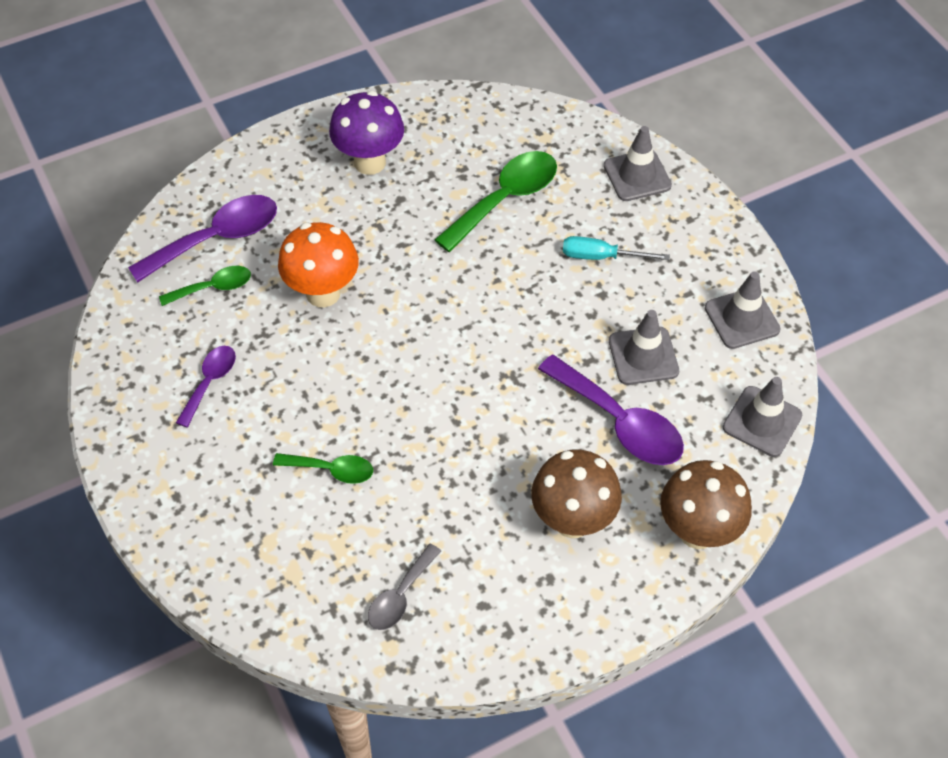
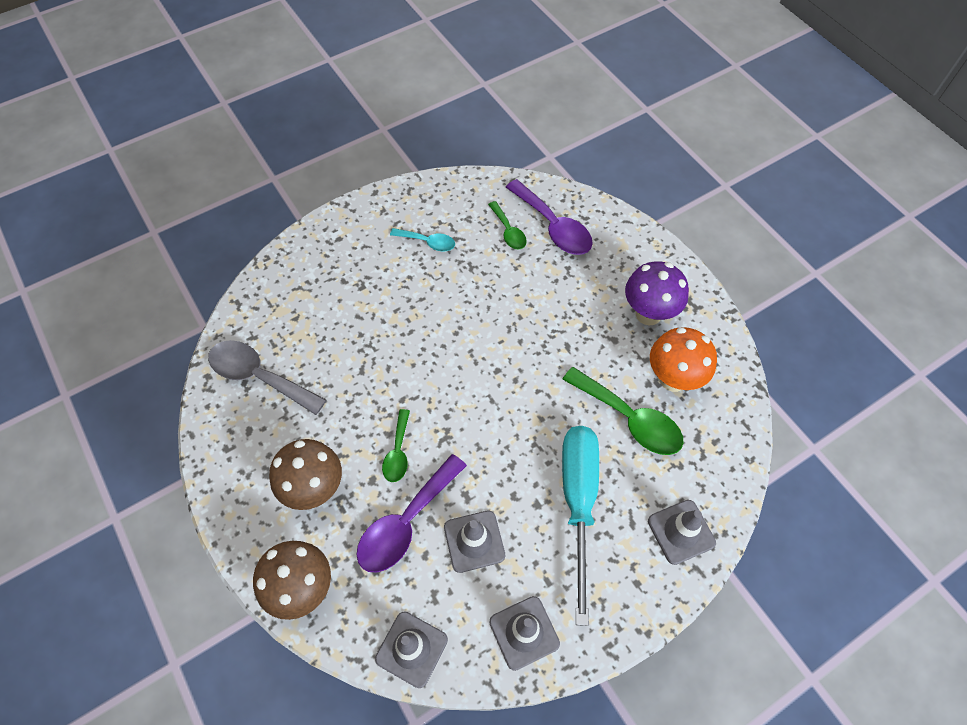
camera: 85 degrees right, 5 degrees up
purple spoon [176,346,236,428] -> turquoise spoon [390,228,455,251]
green spoon [273,453,373,484] -> green spoon moved to [382,409,410,482]
orange mushroom [278,222,359,307] -> orange mushroom moved to [650,327,717,392]
grey spoon [368,544,441,630] -> grey spoon [208,340,326,415], size x1.75
turquoise screwdriver [563,236,670,260] -> turquoise screwdriver [562,426,599,626], size x2.01

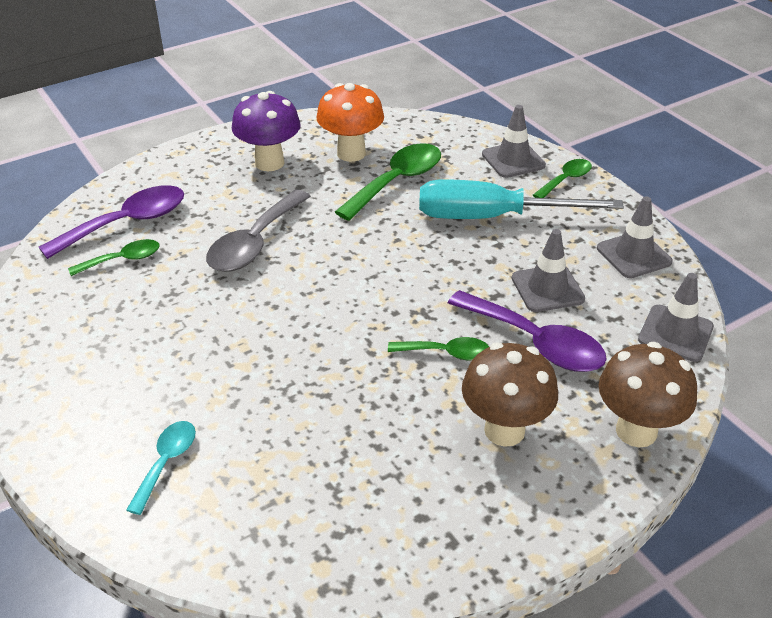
camera: 90 degrees left, 20 degrees down
grey spoon [208,340,326,415] -> grey spoon moved to [206,190,311,272]
turquoise spoon [390,228,455,251] -> turquoise spoon moved to [126,421,196,515]
none -> green spoon [533,159,592,198]

